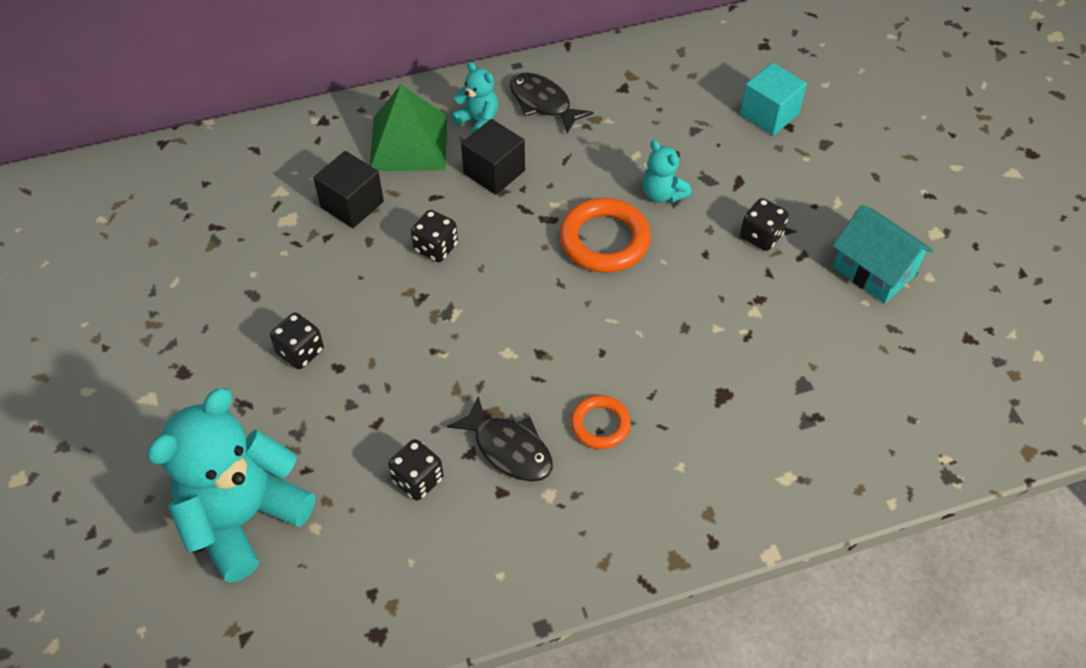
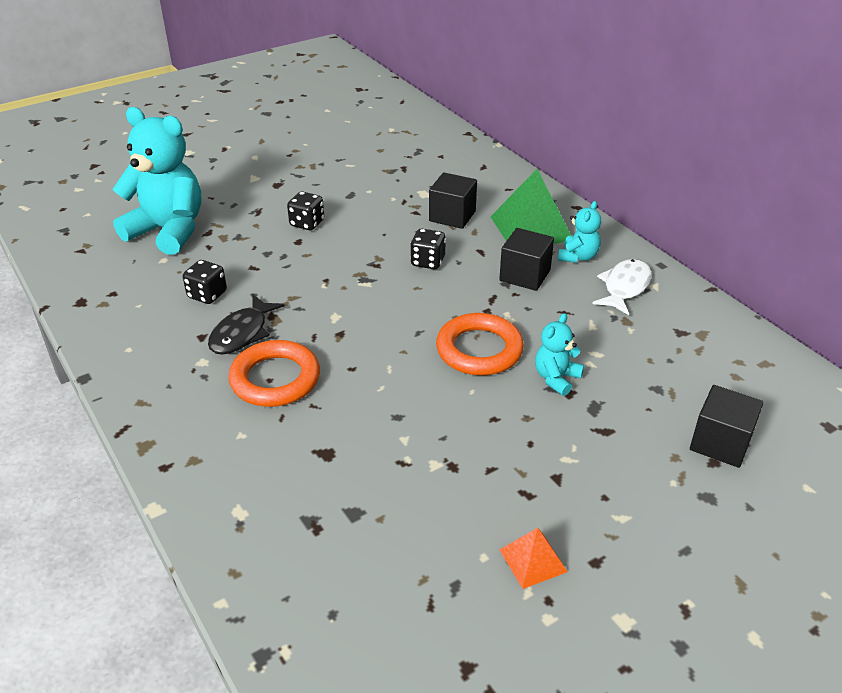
camera: 75 degrees right, 15 degrees down
black fish [510,73,594,133] -> white fish [592,259,652,315]
orange ring [571,395,631,449] -> orange ring [228,340,320,407], size x1.70
turquoise cube [740,62,807,136] -> black cube [690,385,764,468]
black dice [740,198,789,251] -> none
turquoise house [833,205,934,303] -> orange pyramid [500,528,568,589]

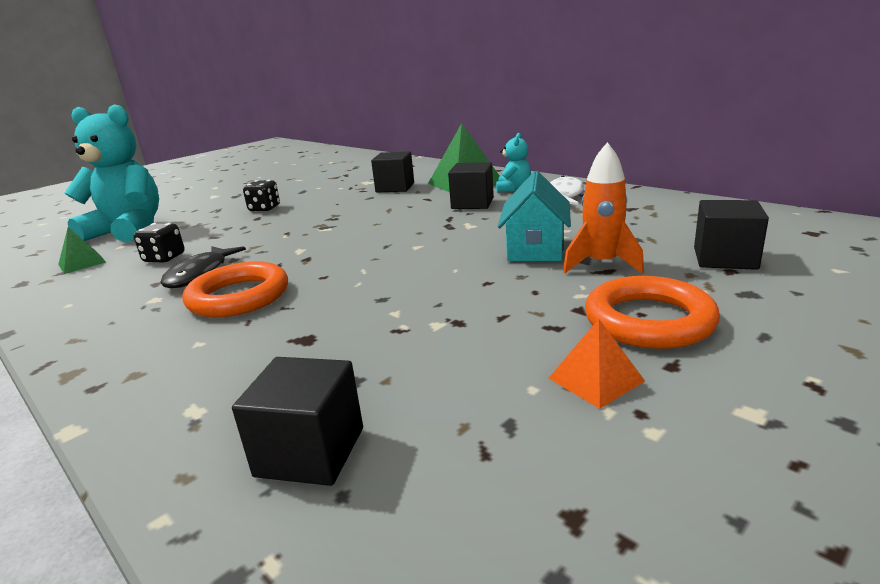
camera: 10 degrees left, 15 degrees down
black dice [410,229,446,269] -> none
orange ring [436,313,524,376] -> orange ring moved to [585,276,720,349]
turquoise teddy bear [535,313,584,396] -> turquoise house [498,171,571,261]
none -> green pyramid [58,227,106,274]
none -> black cube [232,357,363,486]
none -> orange rocket [563,142,644,274]

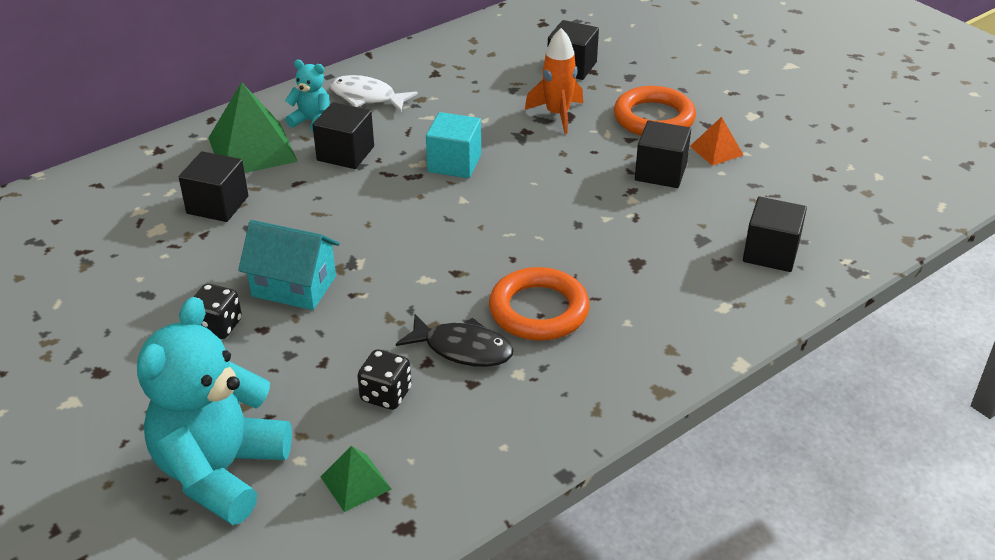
camera: 85 degrees left, 15 degrees up
turquoise house [498,171,571,261] -> turquoise house moved to [238,220,340,310]
none -> turquoise cube [426,112,481,178]
none -> black cube [635,120,691,188]

